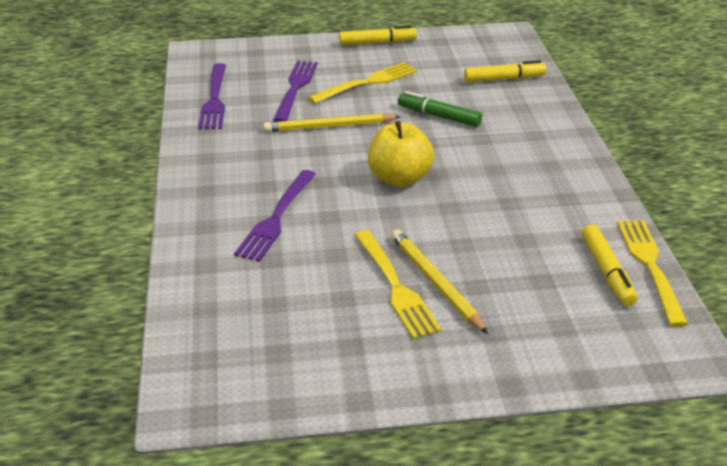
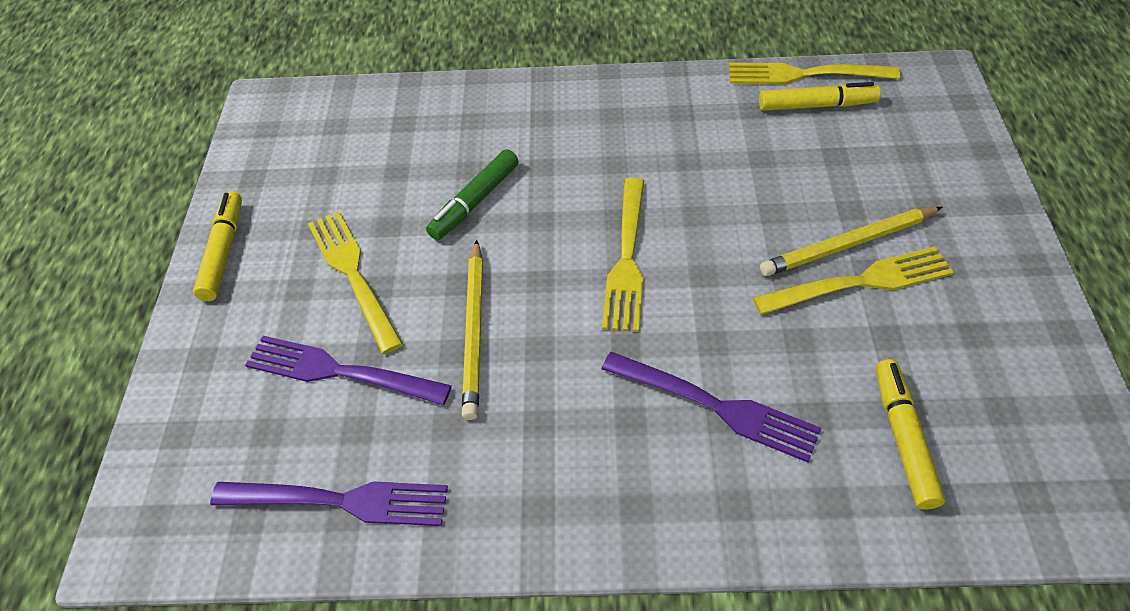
camera: 80 degrees left, 15 degrees up
yellow apple [368,121,434,187] -> yellow fork [602,177,644,332]
yellow marker [464,60,546,82] -> yellow marker moved to [876,359,945,509]

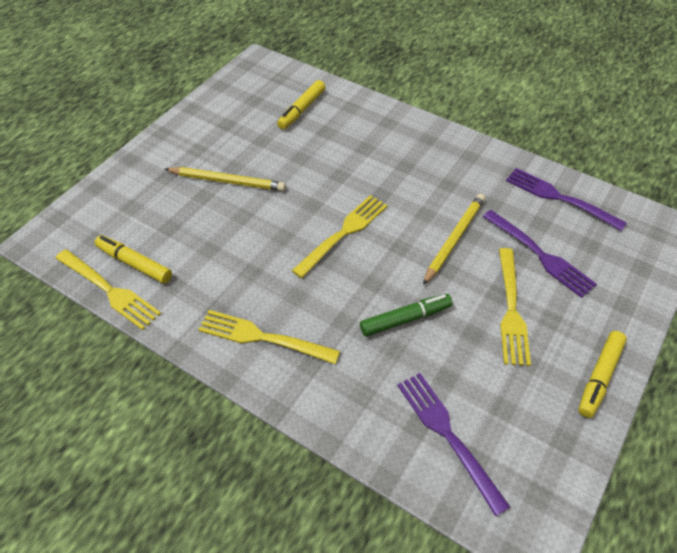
camera: 150 degrees left, 0 degrees up
purple fork [602,352,821,463] -> purple fork moved to [397,373,510,516]
yellow fork [753,247,954,315] -> yellow fork moved to [198,310,340,364]

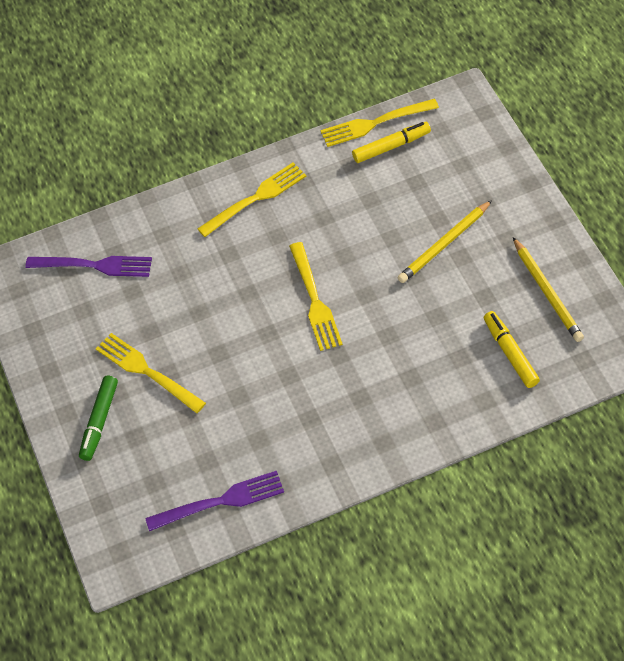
camera: 130 degrees right, 5 degrees up
green marker [360,294,453,337] -> green marker moved to [79,375,118,461]
yellow pencil [423,194,485,285] -> yellow pencil moved to [513,237,584,342]
purple fork [483,210,597,298] -> none
yellow marker [578,331,627,418] -> none

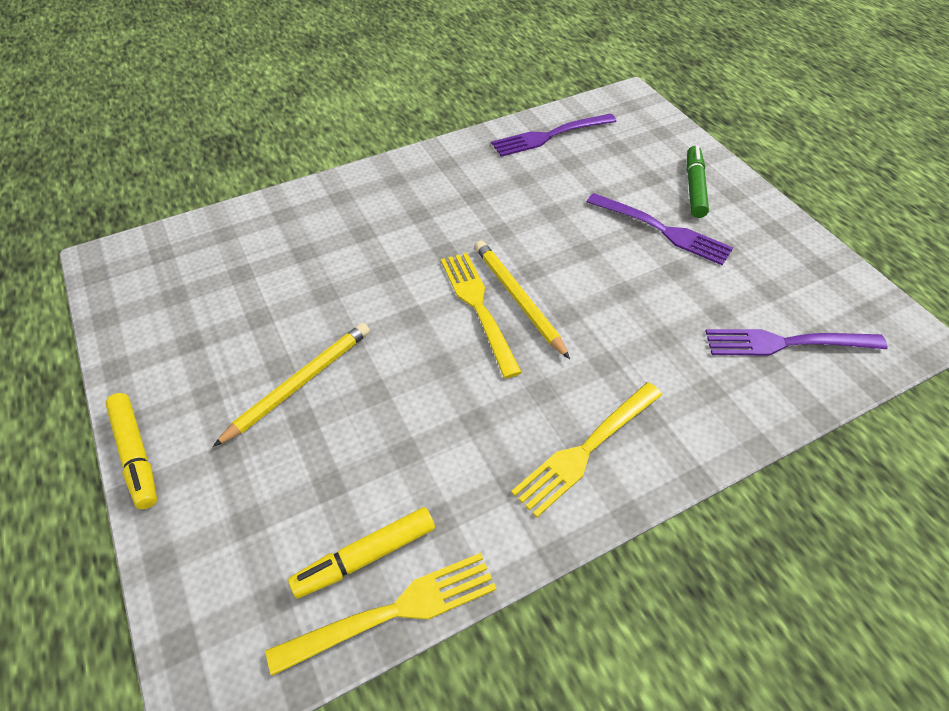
camera: 170 degrees right, 5 degrees down
yellow fork [96,333,206,413] -> purple fork [587,193,734,265]
yellow marker [484,311,540,388] -> yellow marker moved to [105,393,157,509]
yellow pencil [513,237,584,342] -> yellow pencil moved to [475,240,570,359]

